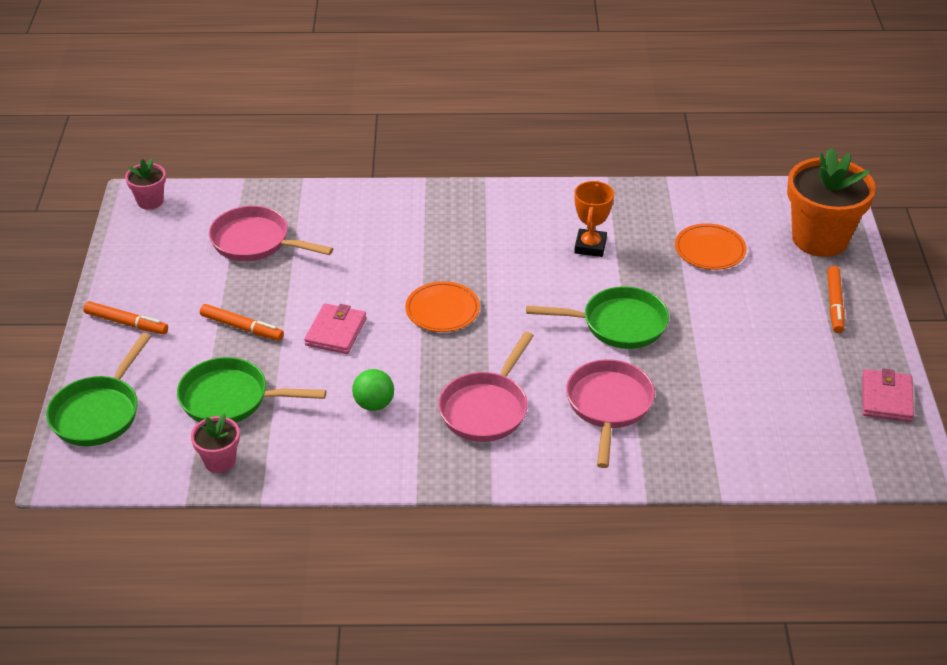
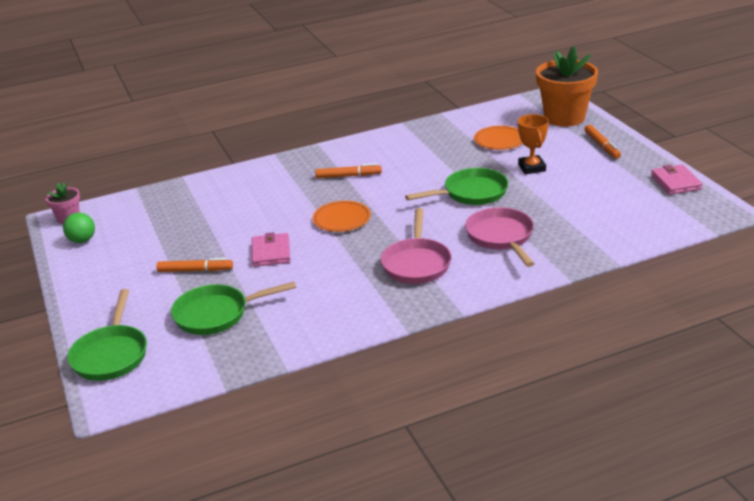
camera: 20 degrees left, 10 degrees down
orange marker [83,301,168,334] -> orange marker moved to [315,163,382,178]
pink flower pot [191,414,240,473] -> none
pink pan [209,206,333,261] -> none
green ball [352,369,394,411] -> green ball moved to [63,212,95,243]
orange trophy [574,181,614,257] -> orange trophy moved to [518,114,549,175]

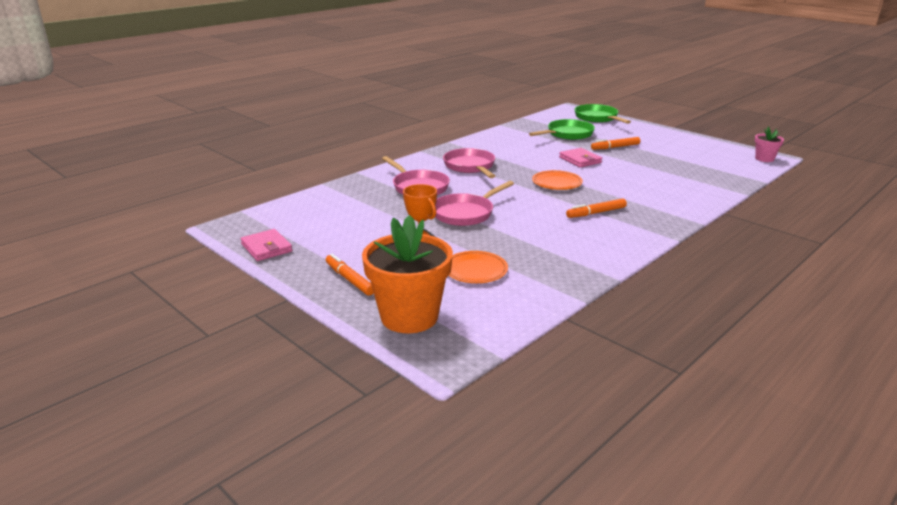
camera: 155 degrees right, 5 degrees down
green ball [63,212,95,243] -> none
green pan [405,168,508,205] -> pink pan [435,181,514,226]

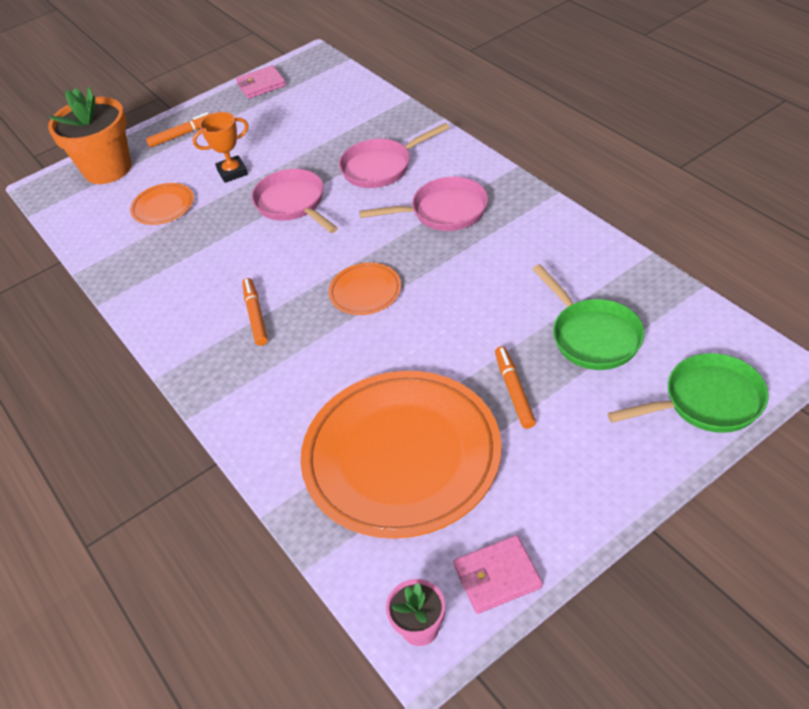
camera: 105 degrees right, 20 degrees up
pink wallet [559,148,602,168] -> pink wallet moved to [453,535,542,614]
none -> orange plate [301,371,502,539]

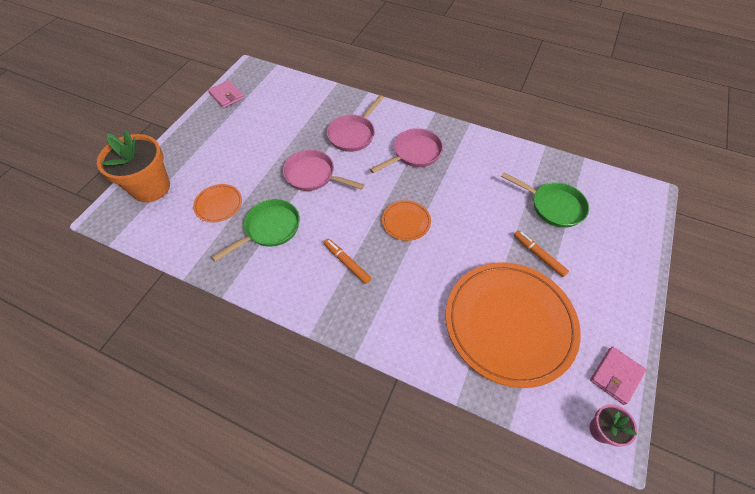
camera: 35 degrees left, 10 degrees up
orange marker [146,112,213,148] -> none
orange trophy [193,112,249,183] -> none
pink wallet [236,65,286,99] -> pink wallet turned 75 degrees counterclockwise [208,80,244,108]
green pan [607,353,769,433] -> green pan moved to [212,199,300,262]

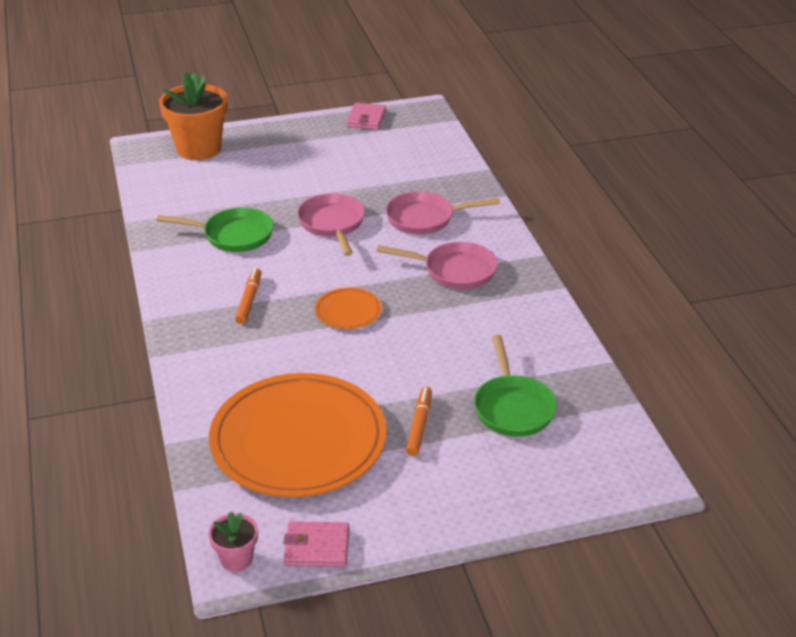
camera: 50 degrees right, 20 degrees down
orange plate [193,184,242,222] -> none

